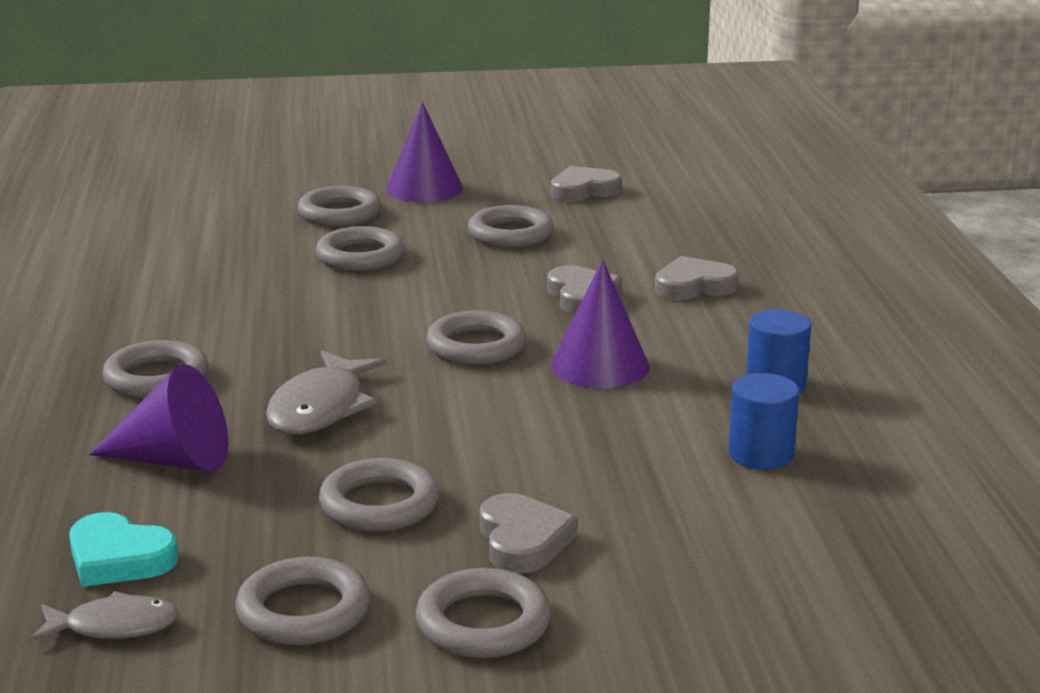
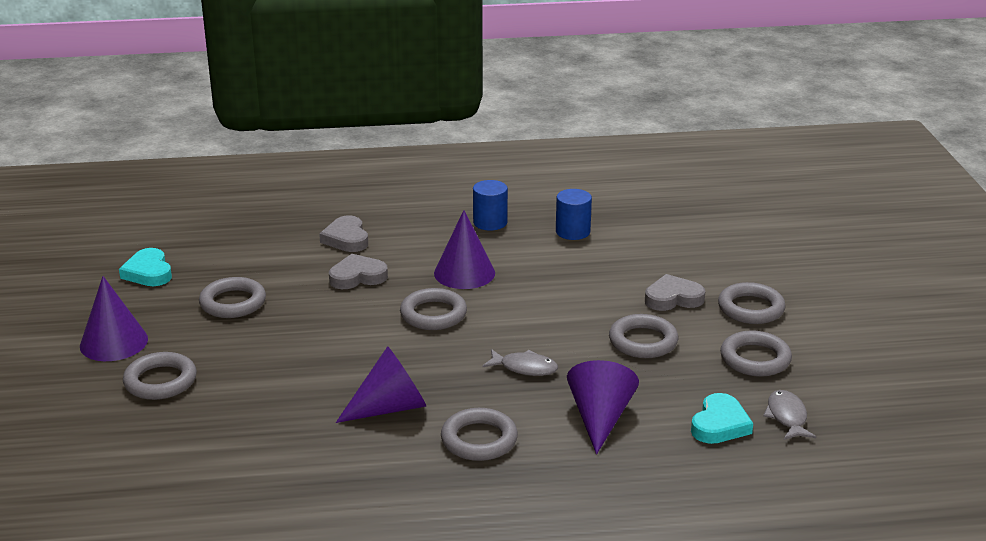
camera: 90 degrees left, 5 degrees up
grey fish [266,351,386,435] -> grey fish [482,349,558,376], size x0.64
grey ring [316,226,405,271] -> none
grey heart [551,166,622,202] -> turquoise heart [119,248,172,286]
none -> purple cone [336,346,426,423]

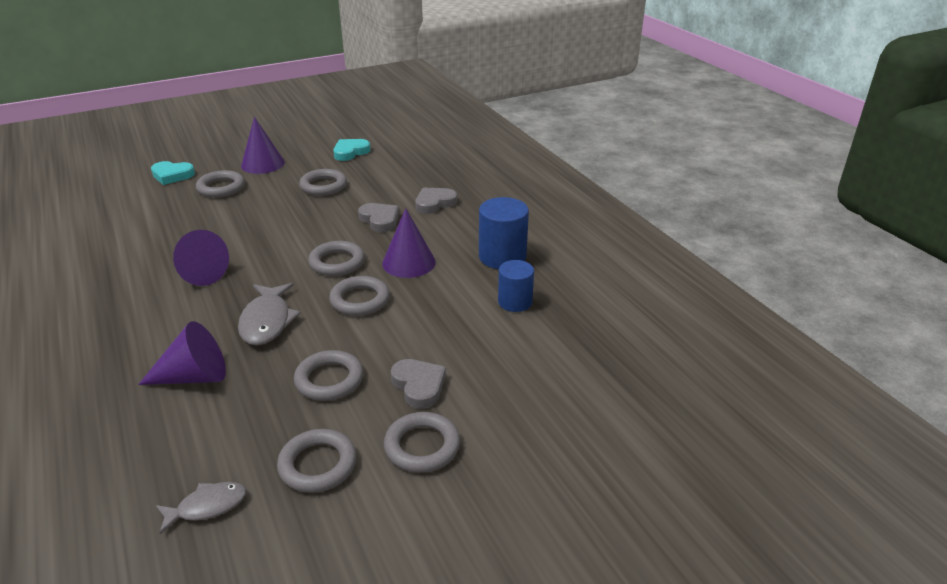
camera: 70 degrees right, 5 degrees up
grey ring [441,408,518,461] -> grey ring moved to [329,276,390,316]
blue cylinder [473,180,508,231] -> blue cylinder [479,197,529,269], size x1.52
grey fish [482,349,558,376] -> grey fish [238,283,300,346], size x1.57
turquoise heart [691,393,753,444] -> turquoise heart moved to [151,161,195,185]

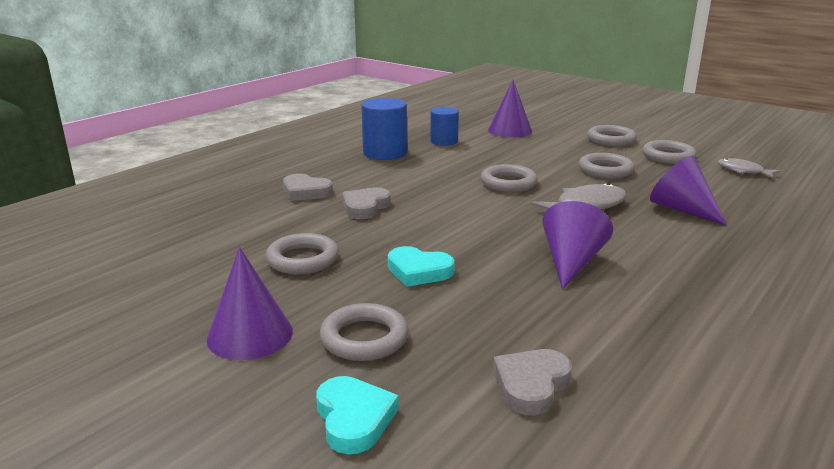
camera: 115 degrees left, 10 degrees down
grey ring [308,241,365,276] -> none
turquoise heart [333,139,371,161] -> turquoise heart moved to [388,246,455,287]
purple cone [382,208,436,278] -> purple cone moved to [488,80,532,138]
grey heart [391,359,446,409] -> grey heart moved to [493,349,572,415]

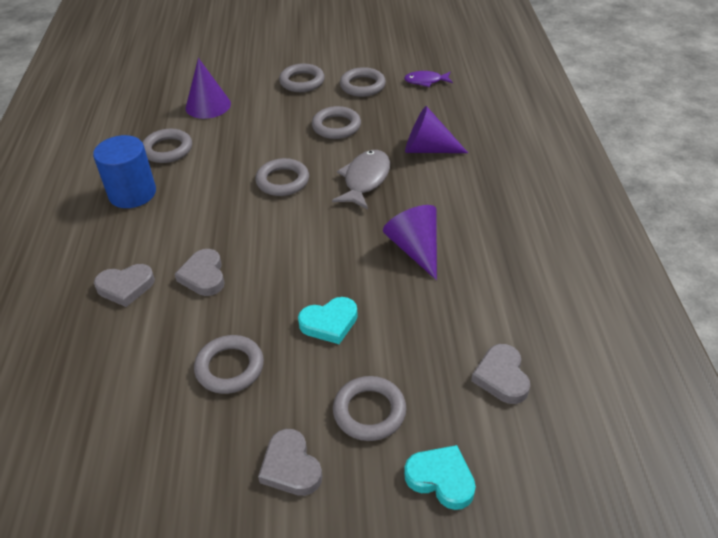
camera: 40 degrees left, 20 degrees up
purple cone [207,247,293,360] -> grey heart [258,429,322,496]
blue cylinder [430,107,459,146] -> grey ring [143,129,192,163]
grey fish [718,158,780,178] -> purple fish [404,71,453,87]

